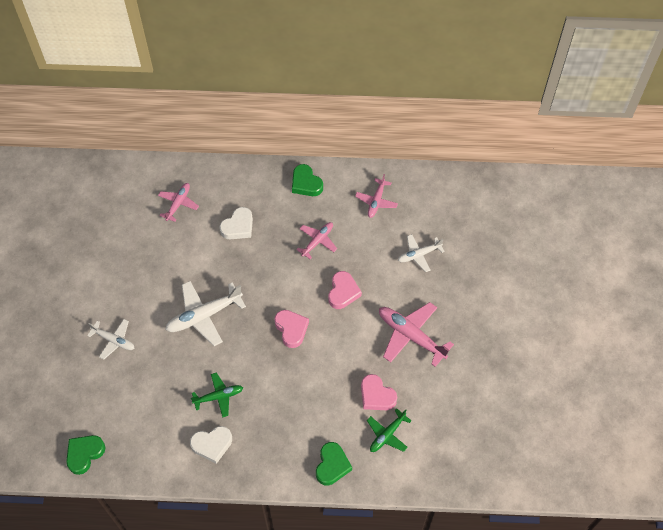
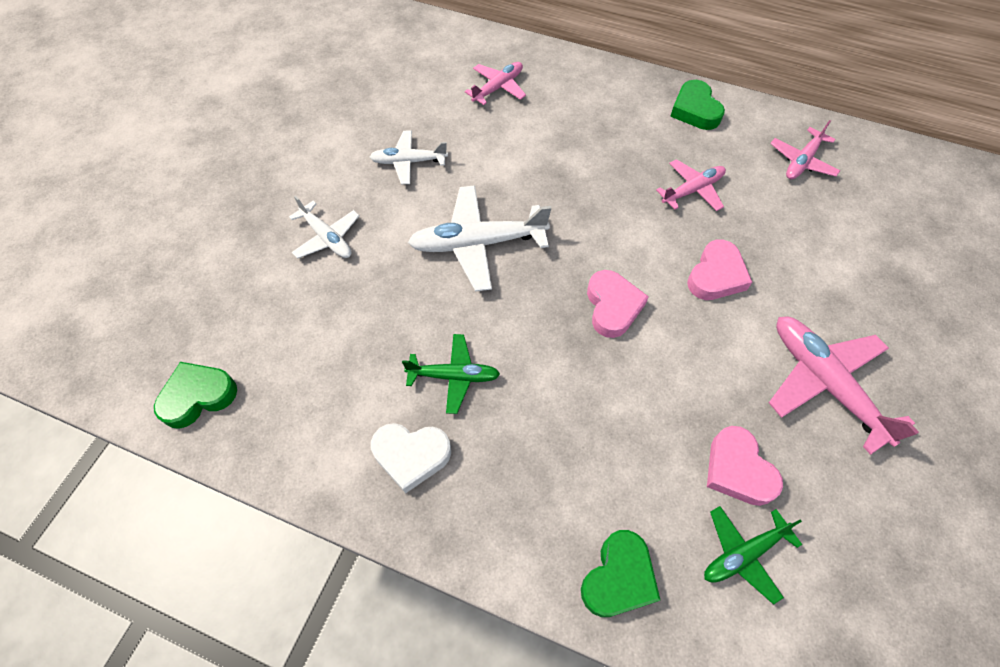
camera: 20 degrees right, 0 degrees up
white heart [219,207,253,239] -> none
white plane [398,234,445,272] -> white plane moved to [370,130,448,184]

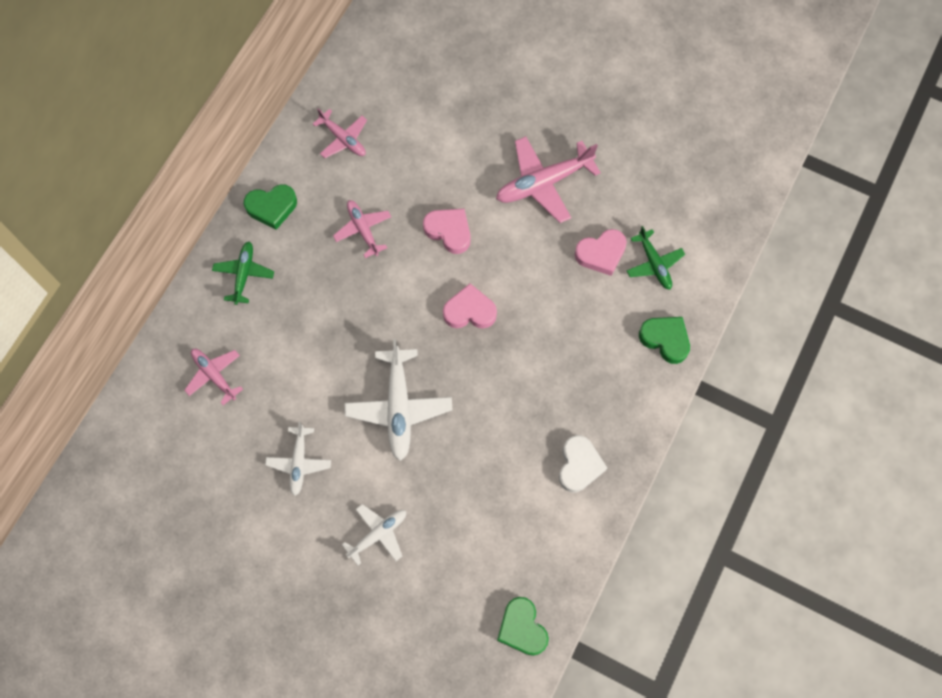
camera: 85 degrees left, 10 degrees up
green plane [402,334,500,414] -> green plane moved to [212,242,274,305]

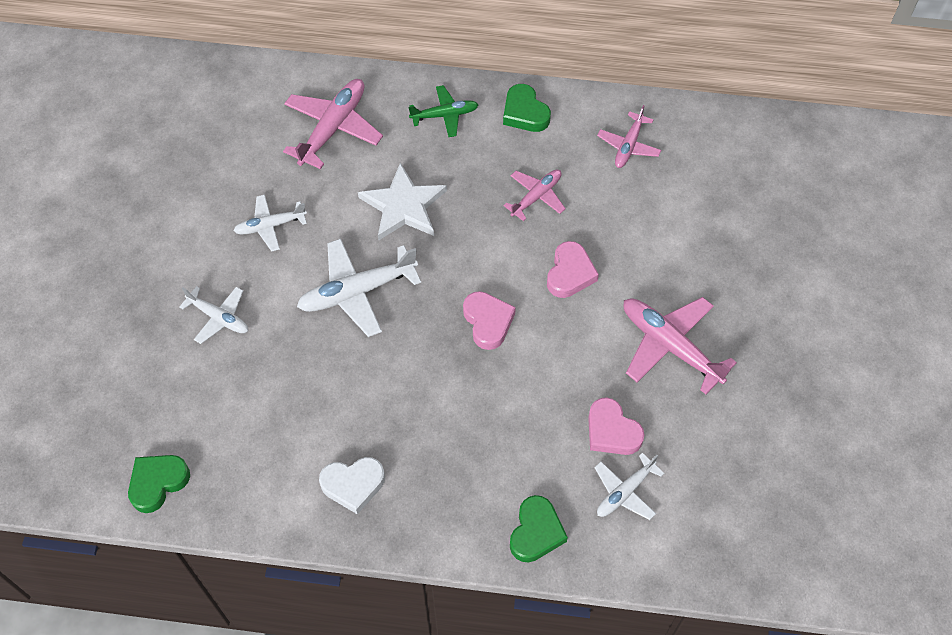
camera: 70 degrees right, 10 degrees down
pink plane [184,349,243,405] -> pink plane [283,79,383,169], size x1.66
green plane [626,226,685,290] -> white plane [594,453,664,520]
none -> white star [358,163,447,241]

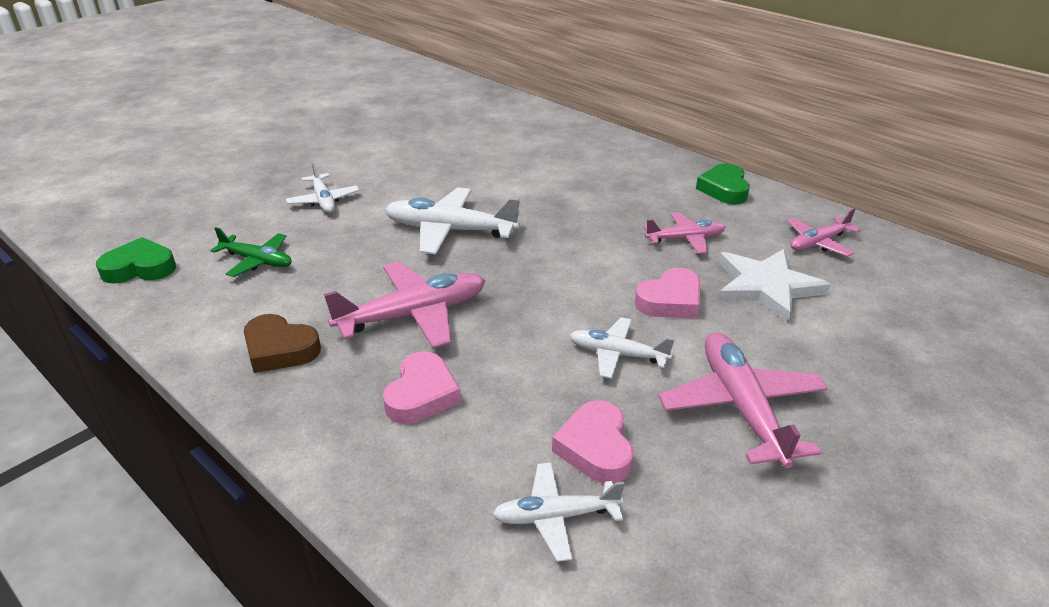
camera: 35 degrees right, 25 degrees down
white plane [234,194,307,251] -> white plane moved to [569,317,675,379]
pink plane [283,79,383,169] -> pink plane moved to [324,262,485,348]
white heart [319,457,385,514] -> brown heart [244,314,321,373]
white star [358,163,447,241] -> white star moved to [718,249,830,323]
green plane [408,85,478,137] -> green plane moved to [210,227,292,277]
pink heart [463,291,516,350] -> pink heart moved to [383,351,461,424]
green heart [510,495,568,562] -> none

